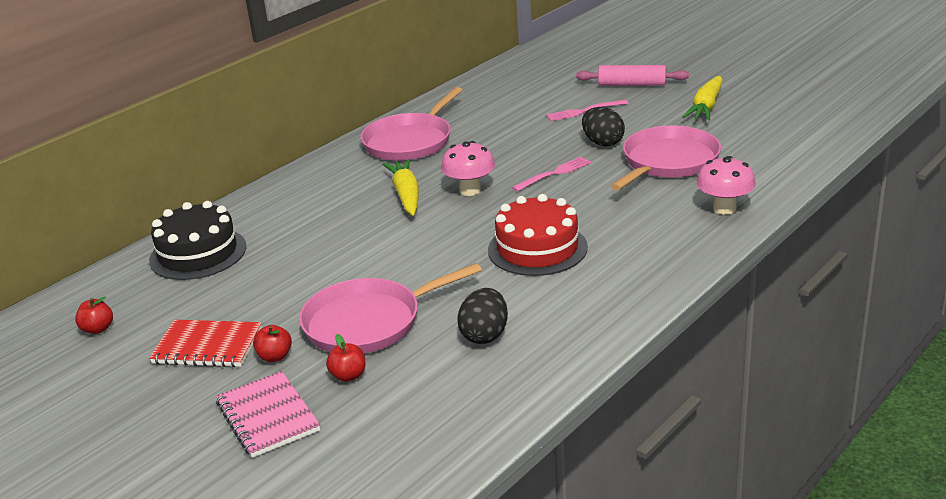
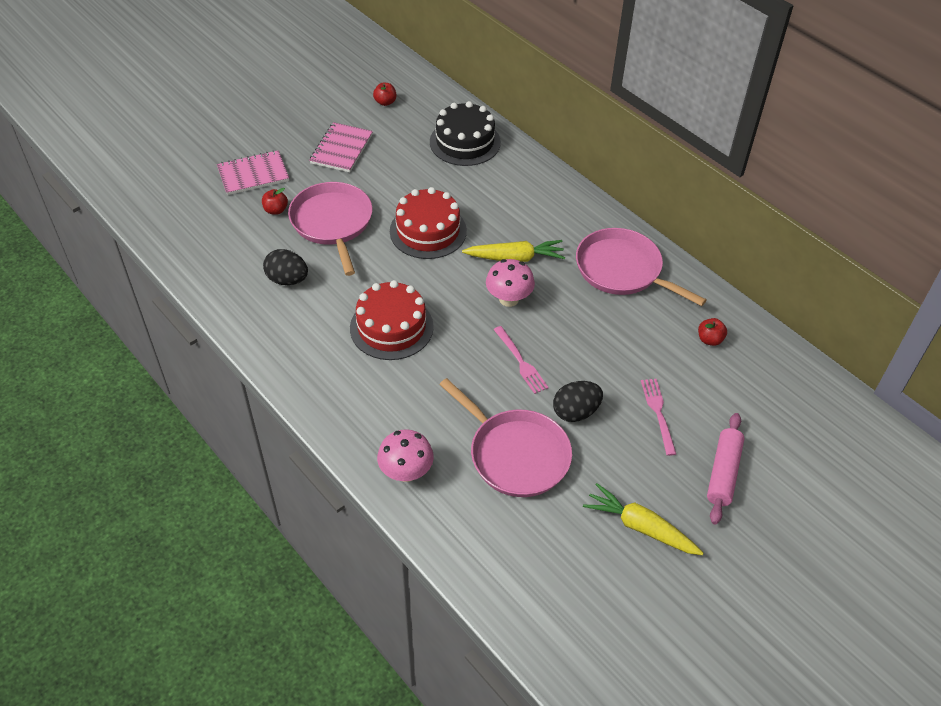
camera: 95 degrees right, 20 degrees up
red notebook [149,320,262,367] -> pink notebook [309,122,373,172]
red apple [253,325,292,362] -> red apple moved to [698,318,727,346]
none -> red cake [390,187,467,259]

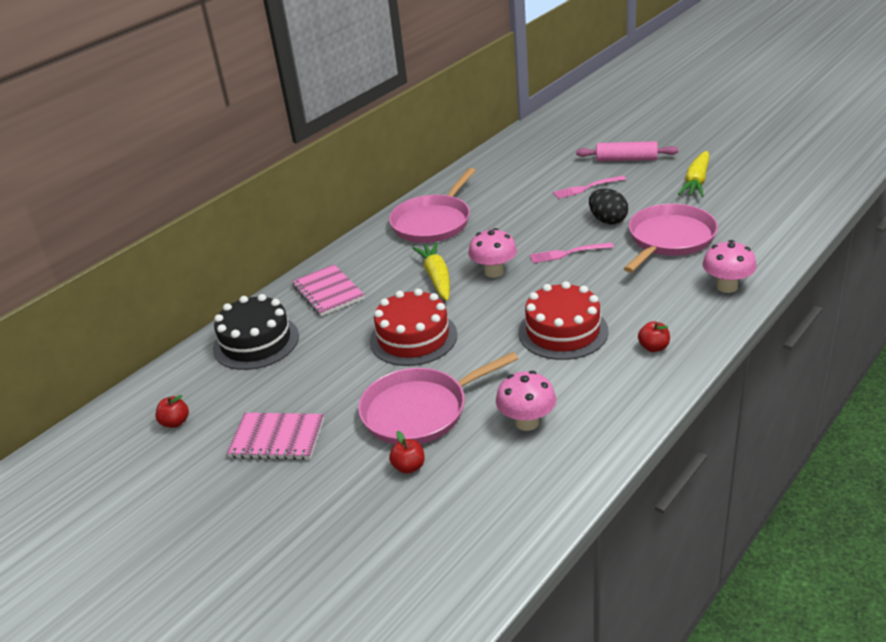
camera: 95 degrees left, 15 degrees down
pink notebook [217,150,289,195] -> pink notebook moved to [292,265,365,316]
black egg [263,249,308,285] -> pink mushroom [496,371,556,431]
pink fork [494,326,549,394] -> pink fork turned 150 degrees counterclockwise [530,242,614,263]
red apple [698,318,727,346] -> red apple moved to [638,321,670,352]

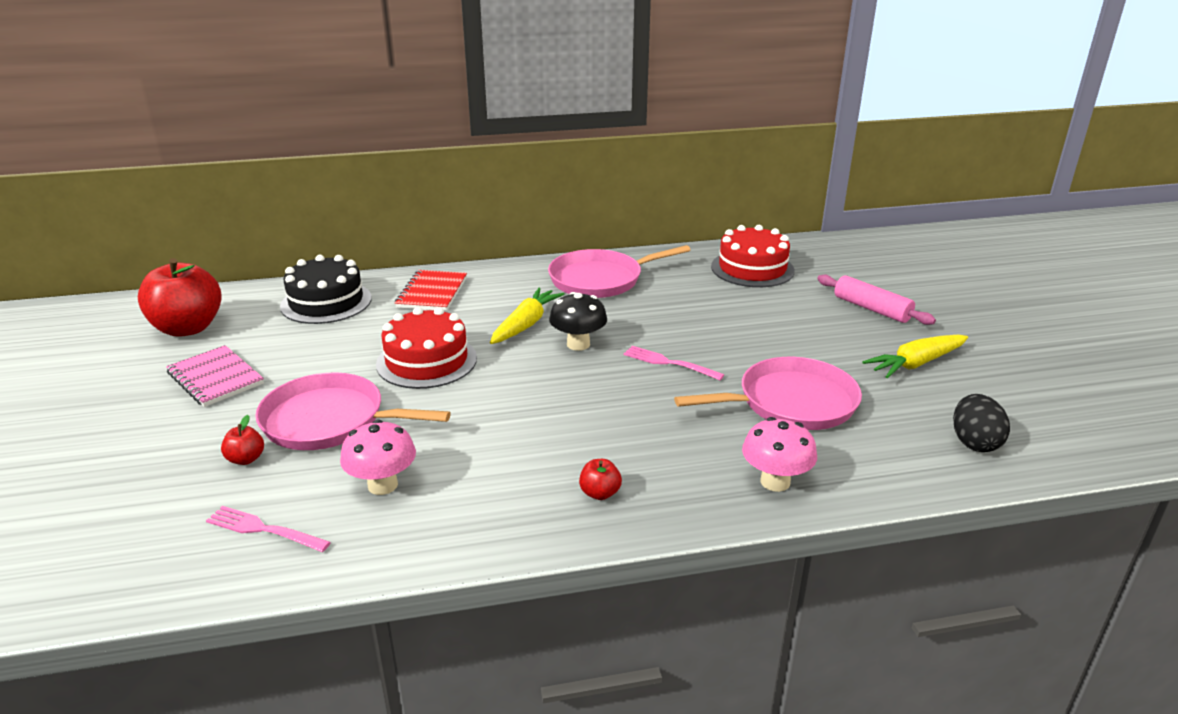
camera: 35 degrees right, 5 degrees down
red apple [155,395,189,428] -> red apple [138,258,222,337], size x2.38
pink notebook [292,265,365,316] -> red notebook [395,270,467,311]
pink mushroom [468,228,517,278] -> black mushroom [549,292,607,351]
red cake [518,281,608,360] -> red cake moved to [711,225,795,287]
pink fork [553,176,626,199] -> pink fork moved to [206,506,331,552]
black egg [589,189,628,224] -> black egg moved to [953,394,1010,452]

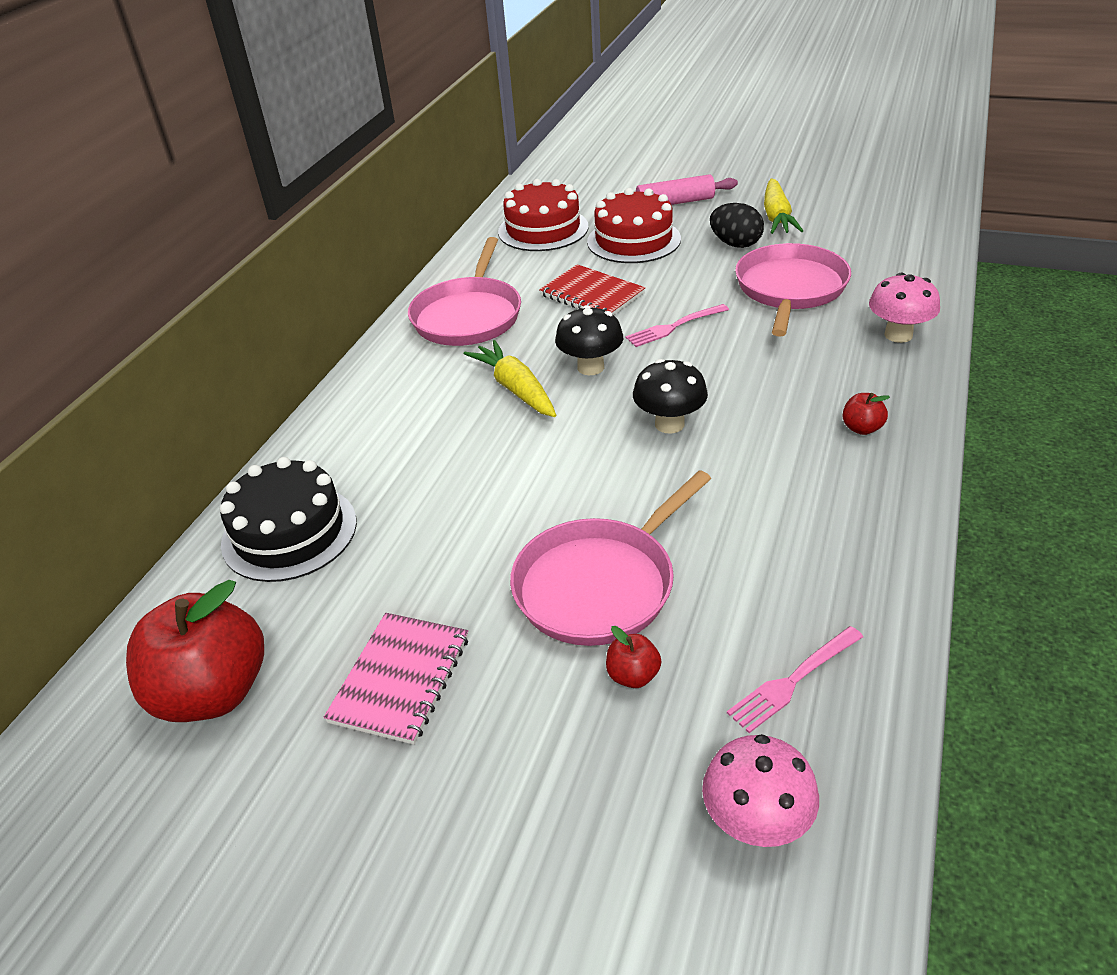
camera: 55 degrees left, 10 degrees up
pink notebook [166,345,264,407] -> pink notebook turned 60 degrees counterclockwise [324,613,468,745]
pink mushroom [340,420,416,495] -> pink mushroom moved to [702,734,819,847]
red cake [376,307,477,389] -> red cake moved to [587,188,681,263]
red notebook [395,270,467,311] -> red notebook moved to [539,264,645,315]
black egg [953,394,1010,452] -> black egg moved to [710,203,764,248]
none -> black mushroom [633,359,708,433]

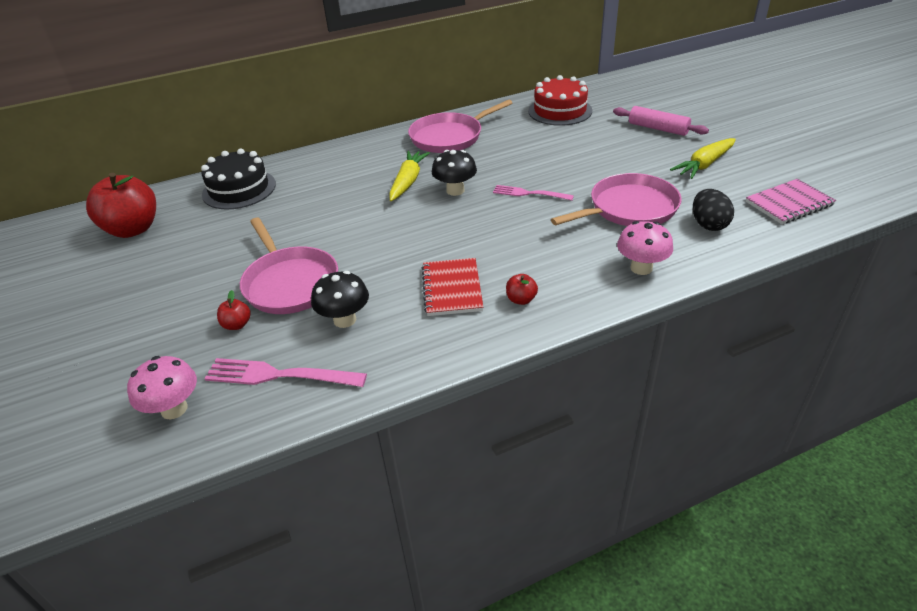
camera: 45 degrees right, 0 degrees up
pink notebook [324,613,468,745] -> pink notebook moved to [746,179,836,224]
pink pan [510,470,711,646] -> pink pan turned 120 degrees counterclockwise [240,218,338,314]
red notebook [539,264,645,315] -> red notebook moved to [422,258,483,316]
red cake [587,188,681,263] -> none
black mushroom [633,359,708,433] -> black mushroom moved to [311,271,369,328]
black egg [710,203,764,248] -> black egg moved to [693,189,734,231]
pink fork [727,626,863,733] -> pink fork [204,358,367,387], size x1.51

